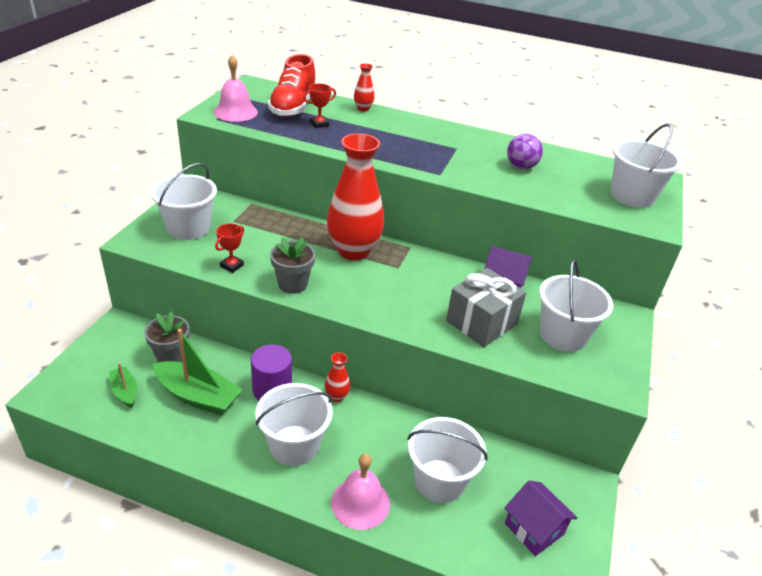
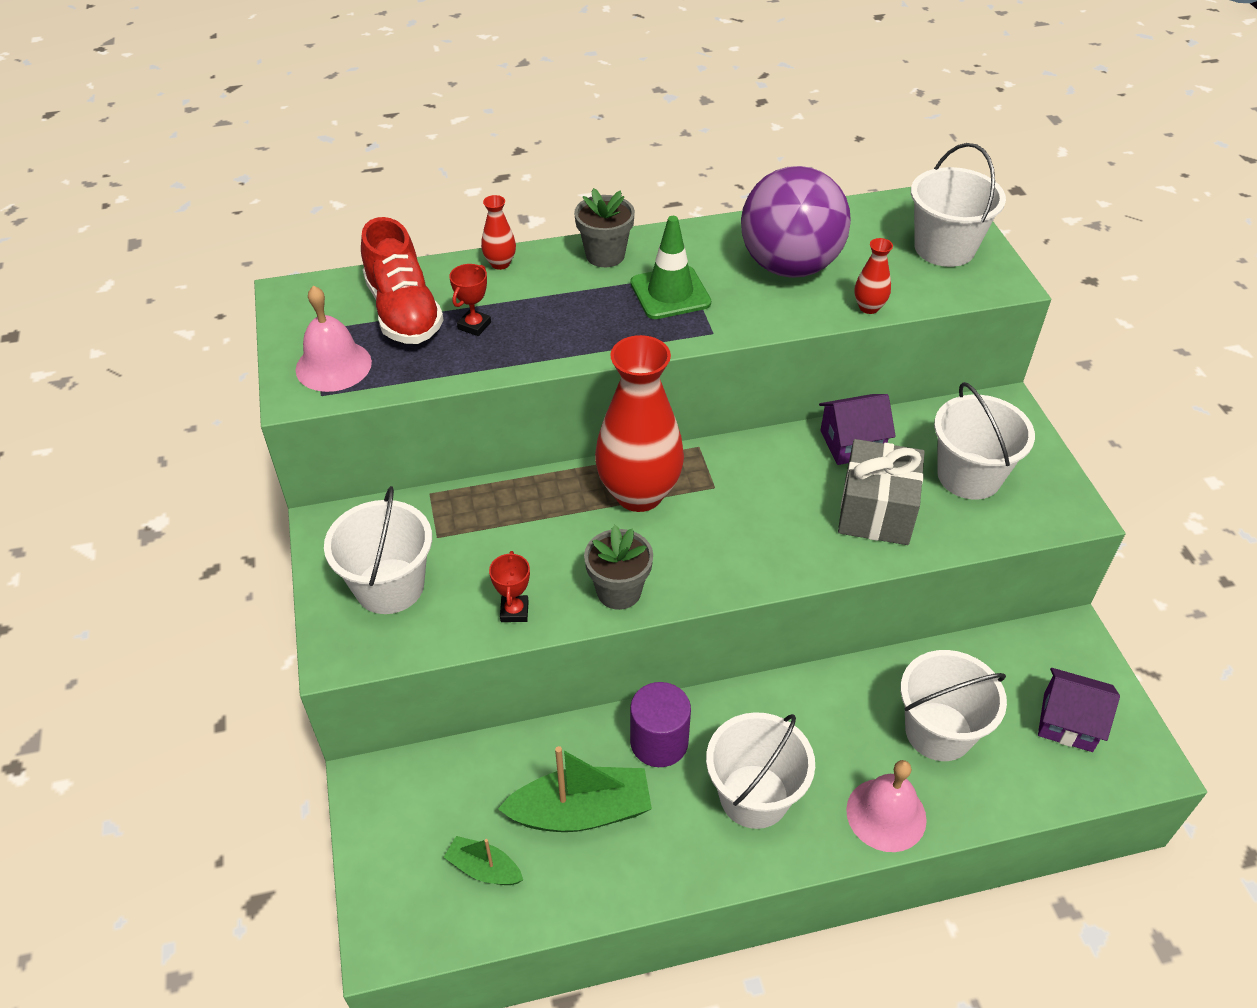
camera: 30 degrees left, 10 degrees up
grey flower pot [144,311,190,363] -> grey flower pot moved to [574,188,635,267]
red vase [325,353,350,402] -> red vase moved to [854,238,893,314]
purple ball [507,134,543,169] -> purple ball [741,166,851,278], size x2.05
none -> green traffic cone [630,216,711,319]

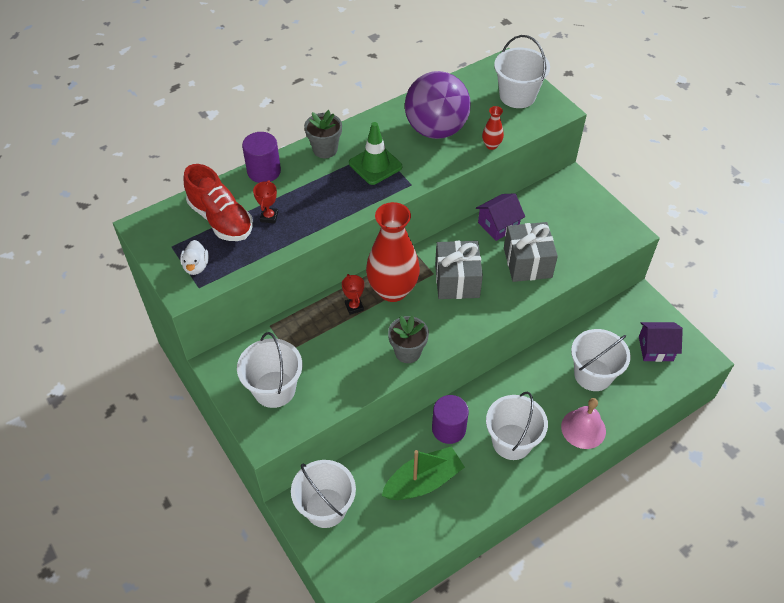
camera: 20 degrees left, 5 degrees up
pink bell [295,285,372,392] -> white duck [180,240,209,275]
green boat [444,836,523,885] -> none
red vase [481,195,516,270] -> purple cylinder [242,132,281,183]
red trophy [489,551,530,622] -> red trophy moved to [342,274,364,315]
white bucket [934,382,1035,500] -> white bucket moved to [291,460,356,528]
none -> grey gift [435,241,483,299]

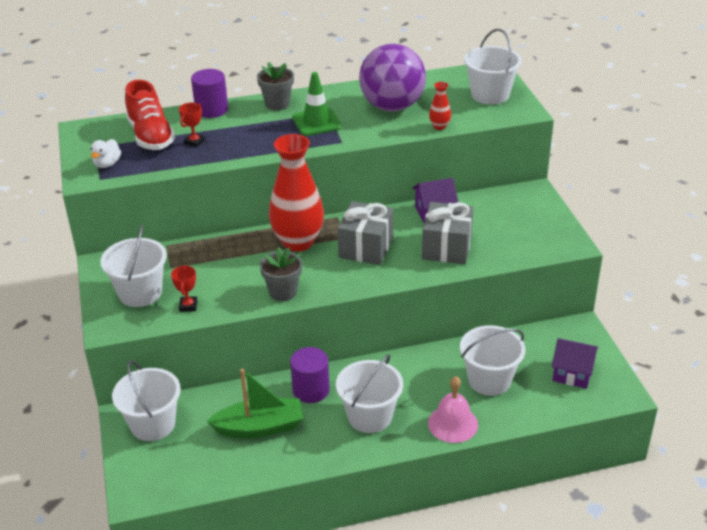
camera: 20 degrees right, 15 degrees down
red trophy [342,274,364,315] -> red trophy moved to [171,265,197,312]

